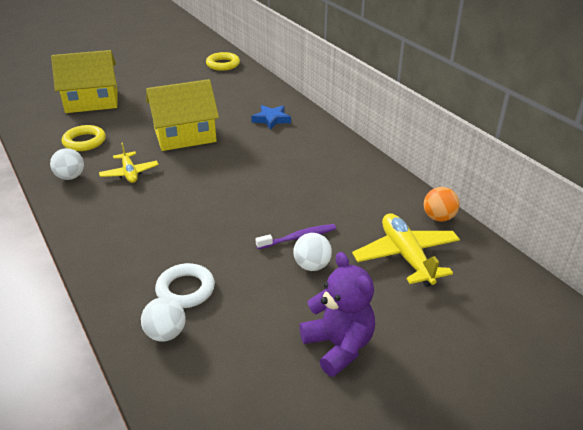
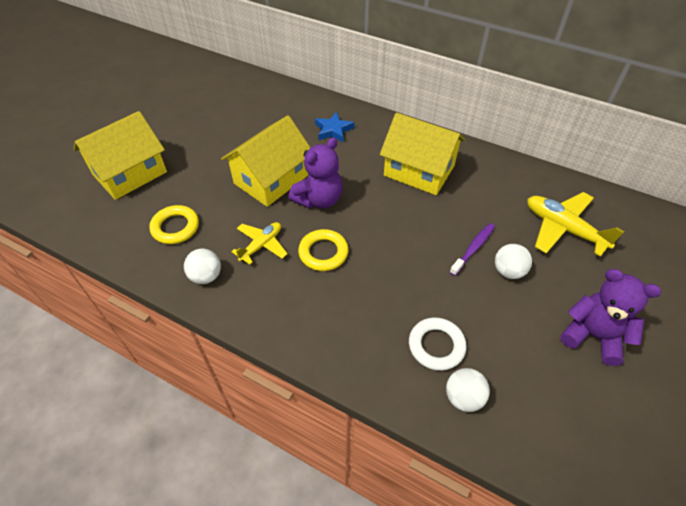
camera: 30 degrees left, 15 degrees up
yellow plane [99,142,159,183] -> yellow plane turned 90 degrees counterclockwise [232,222,288,265]
yellow ring [206,52,240,71] -> yellow ring moved to [298,229,349,271]
orange ball [424,187,460,222] -> none
none -> purple teddy bear [288,137,342,208]
none -> yellow house [380,113,466,195]

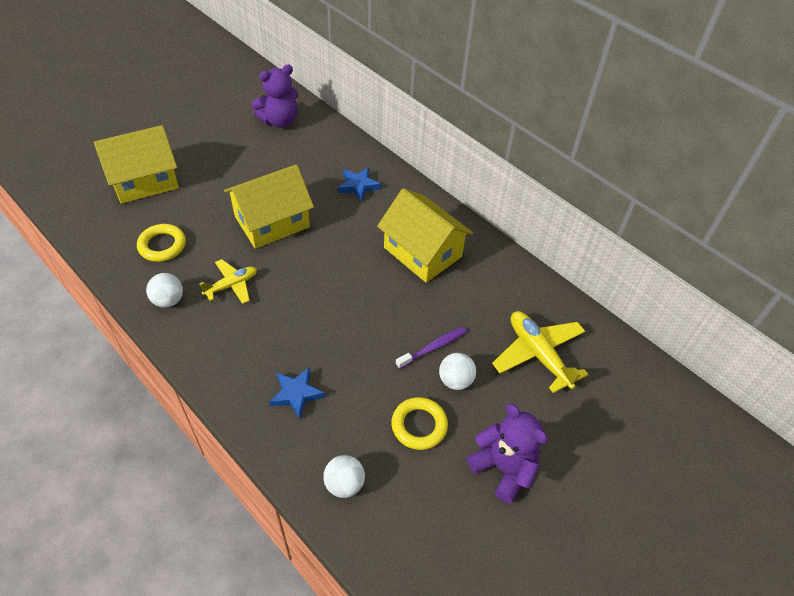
camera: 15 degrees right, 0 degrees up
purple teddy bear [288,137,342,208] -> purple teddy bear moved to [252,64,298,128]
yellow ring [298,229,349,271] -> yellow ring moved to [391,397,448,450]
white ring [409,317,467,371] -> none
none -> blue star [269,367,325,419]

